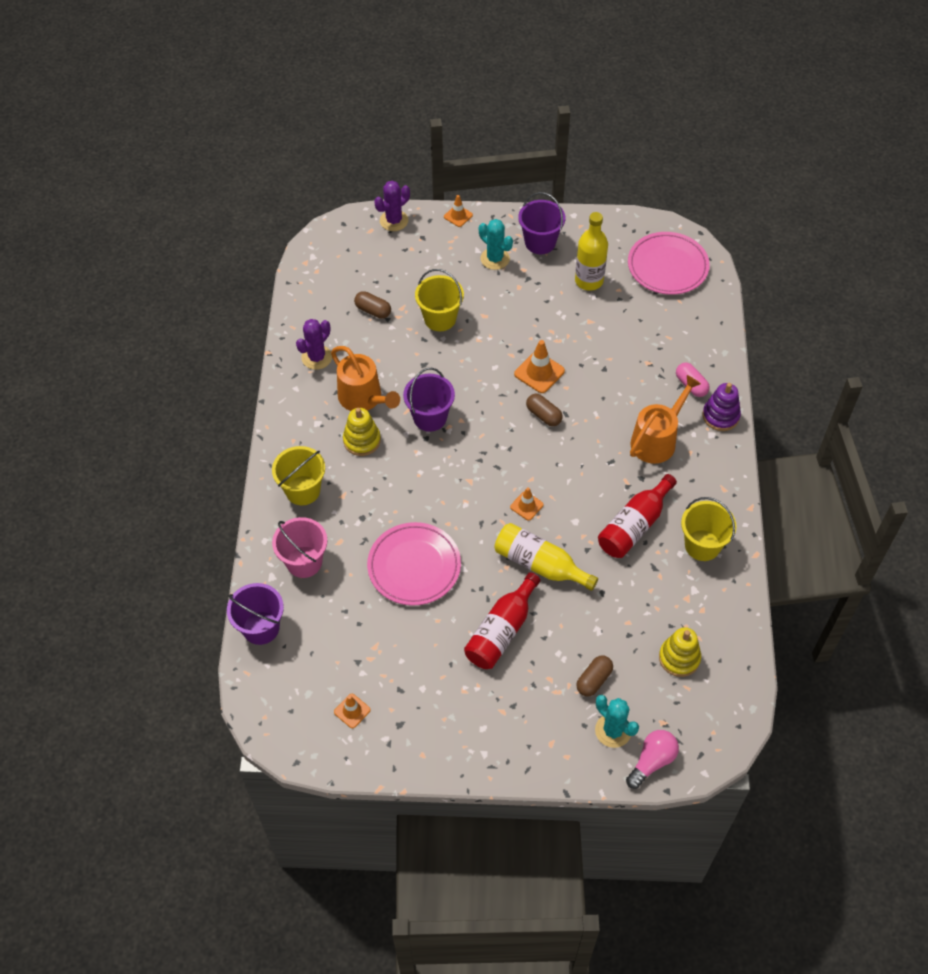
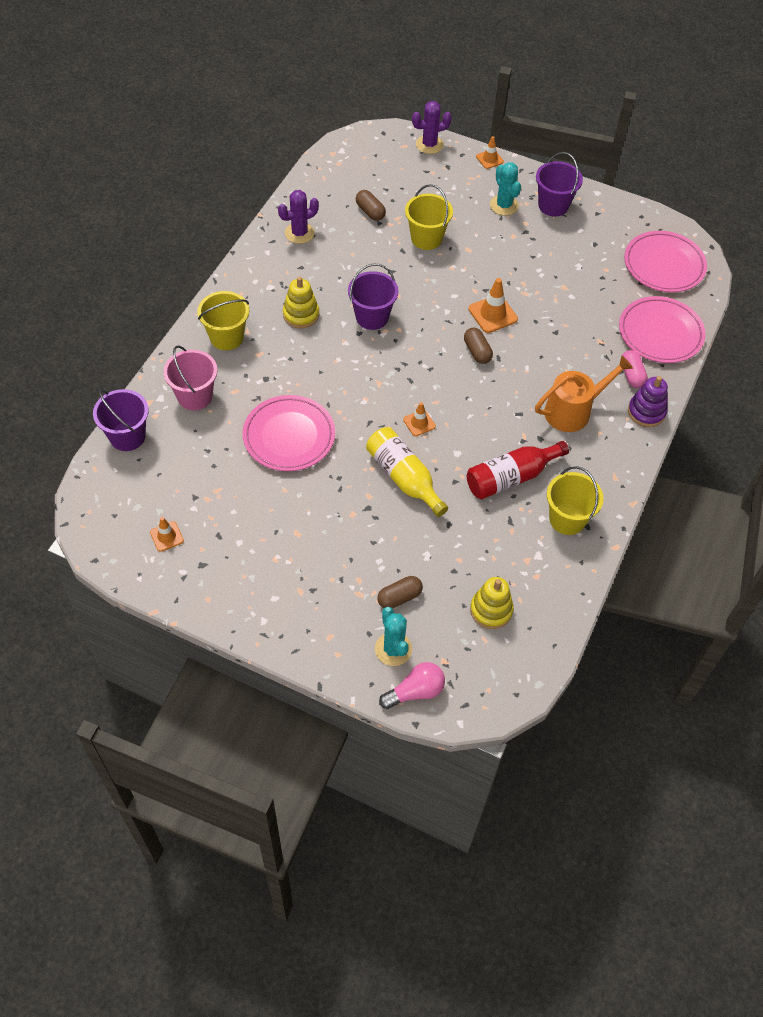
camera: 20 degrees right, 0 degrees up
orange watering can [331,346,400,411] -> none
red bottle [464,572,540,669] -> none
yellow bottle [575,212,608,291] -> none
none -> pink plate [619,296,705,363]

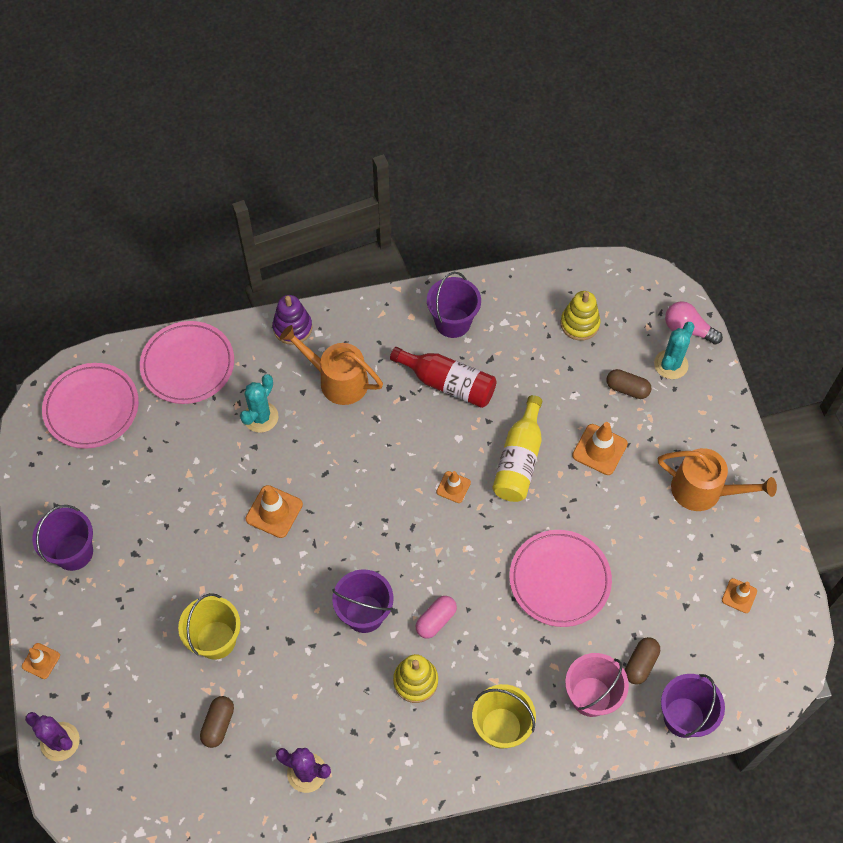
camera: 125 degrees left, 5 degrees up
brown capsule [464,328,493,364] -> brown capsule moved to [625,637,660,685]
turquoise cactus [490,162,521,216] -> turquoise cactus moved to [240,374,278,433]
yellow bucket [547,466,604,535] -> purple bucket [427,272,481,338]
pink capsule [623,350,648,388] -> pink capsule moved to [416,596,457,638]
none -> orange traffic cone [572,422,628,475]
none -> orange watering can [658,448,777,511]

